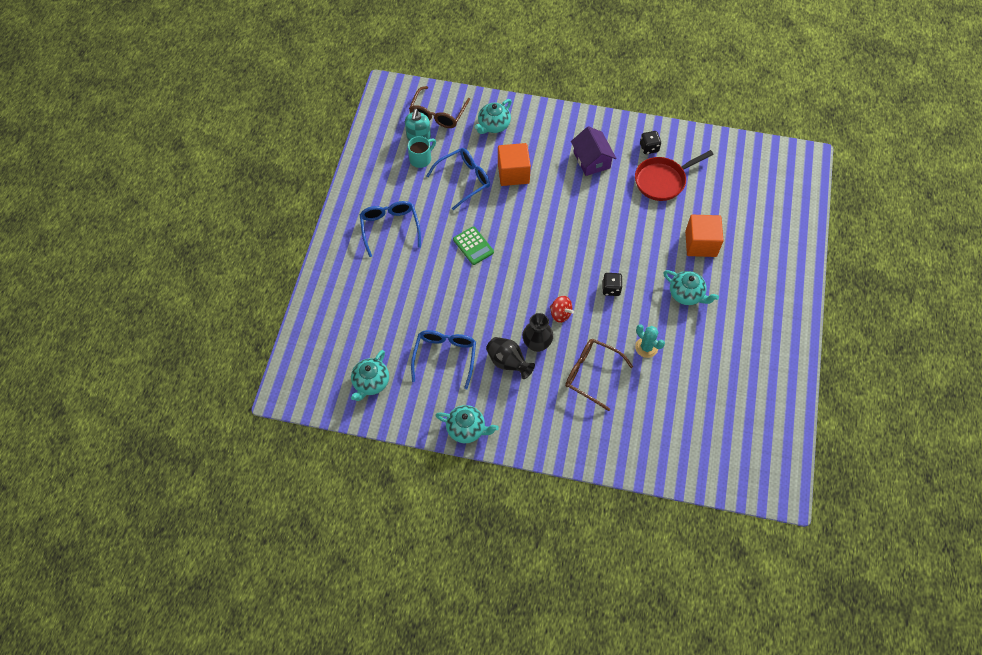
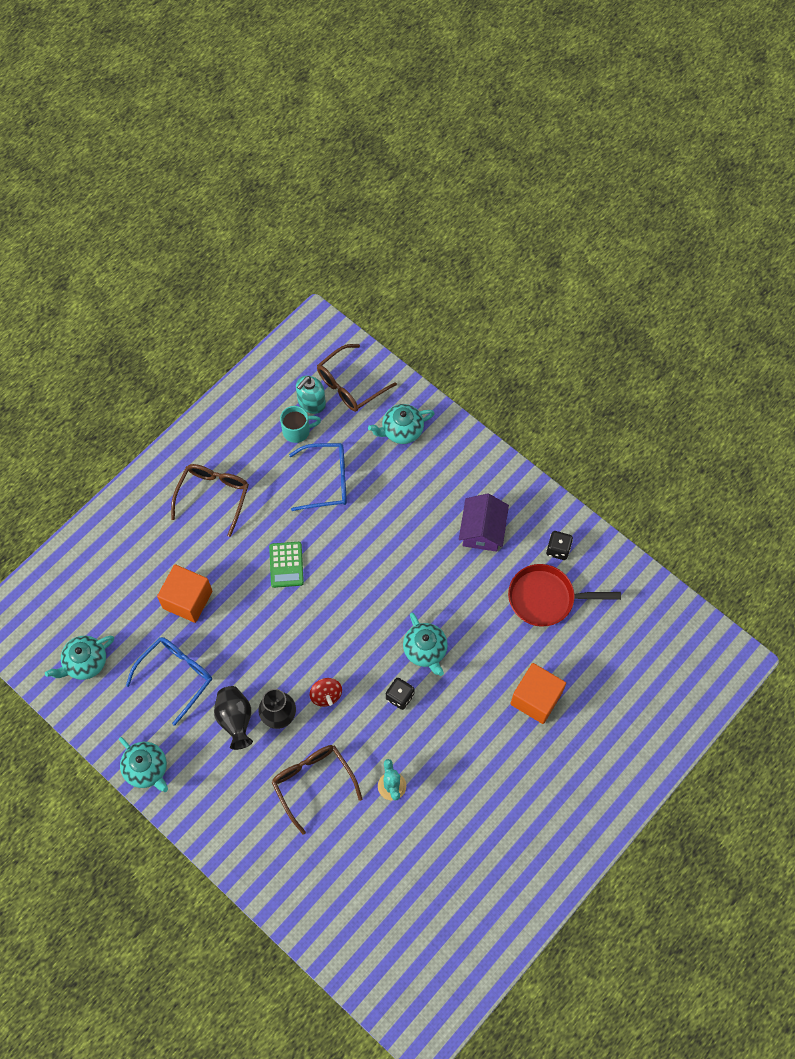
camera: 30 degrees right, 5 degrees up
blue glasses [360,201,421,257] -> brown glasses [171,464,249,537]
orange cube [498,143,531,186] -> orange cube moved to [157,564,212,623]
turquoise teapot [663,270,719,305] -> turquoise teapot moved to [403,613,448,676]

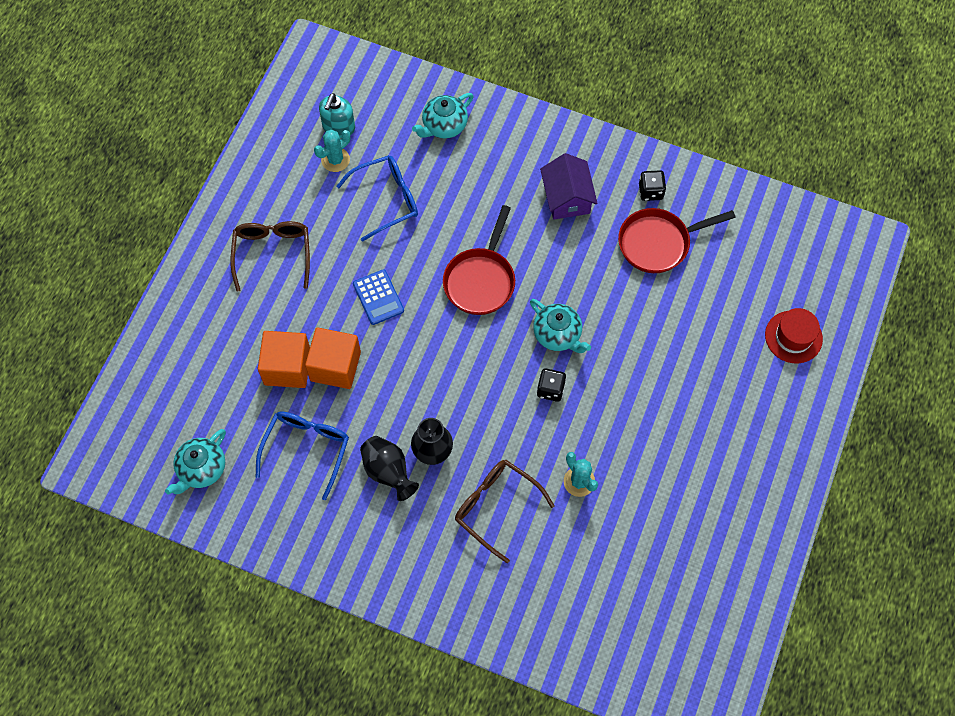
camera: 20 degrees left, 0 degrees up
turquoise teapot [119,737,168,792] -> none
green calculator [269,542,304,588] -> blue calculator [353,269,404,325]
turquoise mug [280,406,321,443] -> turquoise cactus [314,130,350,172]
red spinning top [310,678,342,707] -> none
brown glasses [317,344,397,412] -> none
orange cube [510,663,566,724] -> orange cube moved to [305,327,361,389]
none -> red pan [443,205,515,315]
none -> red hat [765,308,823,363]

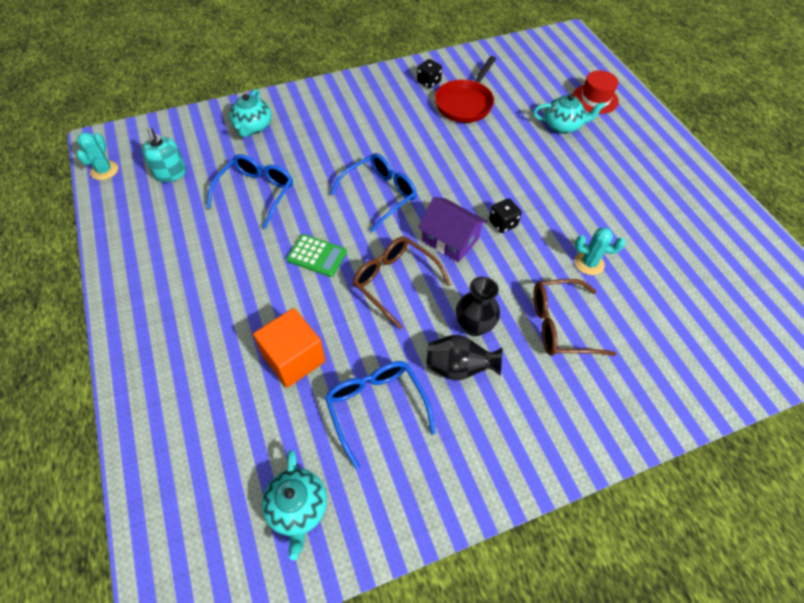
camera: 45 degrees left, 10 degrees down
brown glasses [231,221,310,292] -> brown glasses moved to [353,236,451,330]
orange cube [305,327,361,389] -> none
turquoise cactus [314,130,350,172] -> turquoise cactus moved to [76,132,118,180]
blue calculator [353,269,404,325] -> green calculator [286,234,347,277]
red pan [443,205,515,315] -> blue glasses [330,153,417,232]
turquoise teapot [530,299,591,353] -> turquoise teapot moved to [533,94,606,134]
purple house [540,153,598,220] -> purple house moved to [418,197,487,262]

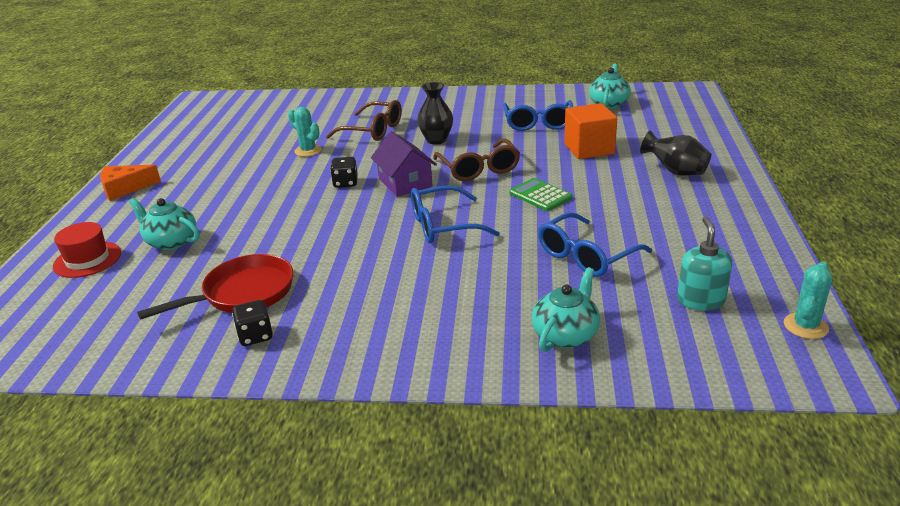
camera: 150 degrees left, 25 degrees down
black vase [426,335,503,381] -> black vase moved to [640,130,711,175]
none -> orange cheese [100,164,161,201]

